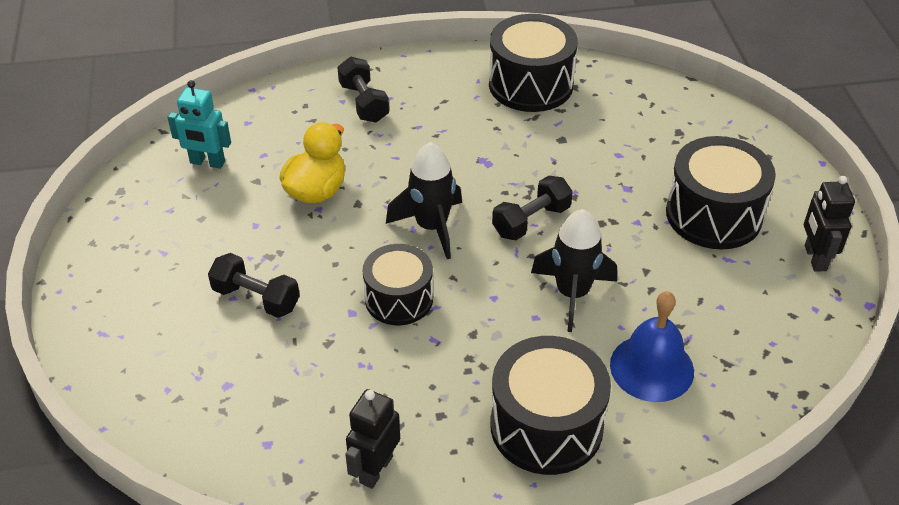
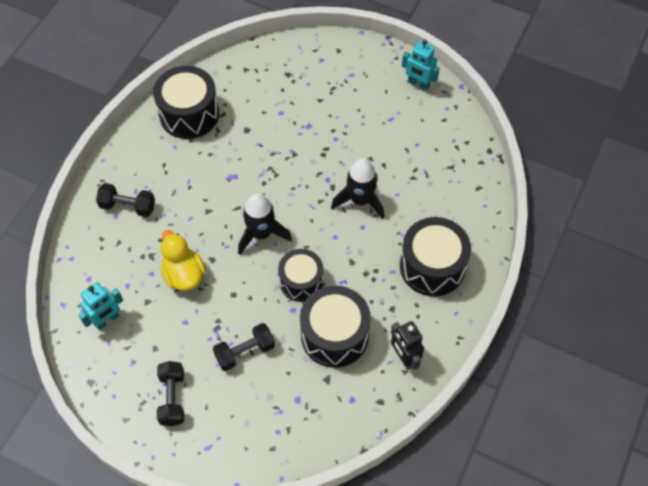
camera: 55 degrees left, 15 degrees up
black dumbbell [492,176,573,240] -> black dumbbell moved to [157,361,184,426]
blue bell [610,291,694,402] -> none
black drum [666,136,776,249] -> black drum moved to [300,286,371,368]
black robot [804,176,855,272] -> turquoise robot [402,40,440,91]

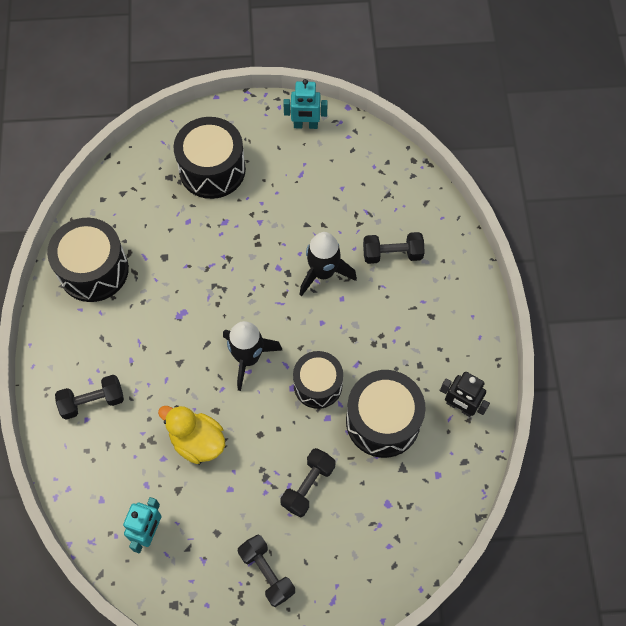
camera: 30 degrees left, 5 degrees up
black drum [400,217,471,296] -> black drum moved to [174,117,246,199]
none -> black dumbbell [363,232,425,264]

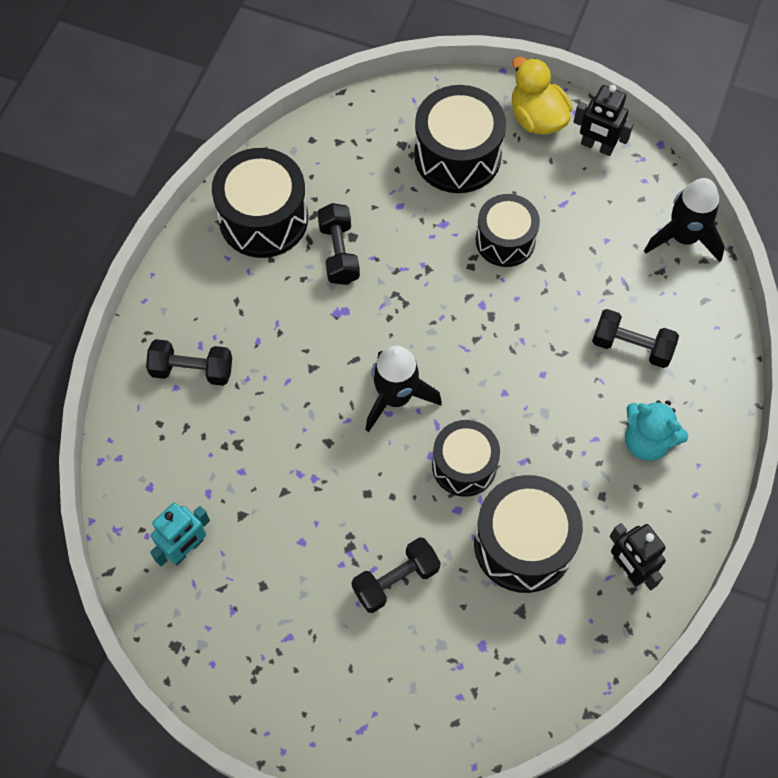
camera: 25 degrees right, 0 degrees up
yellow duck [158,405,225,464] -> yellow duck moved to [512,57,572,135]
black dumbbell [238,535,295,607] -> black dumbbell moved to [317,203,360,285]
turquoise robot [283,79,328,129] -> black robot [573,85,634,156]
black rocket [299,232,357,297] -> black rocket moved to [644,178,725,262]
none -> black drum [476,194,540,267]
none -> turquoise teddy bear [625,400,688,461]

